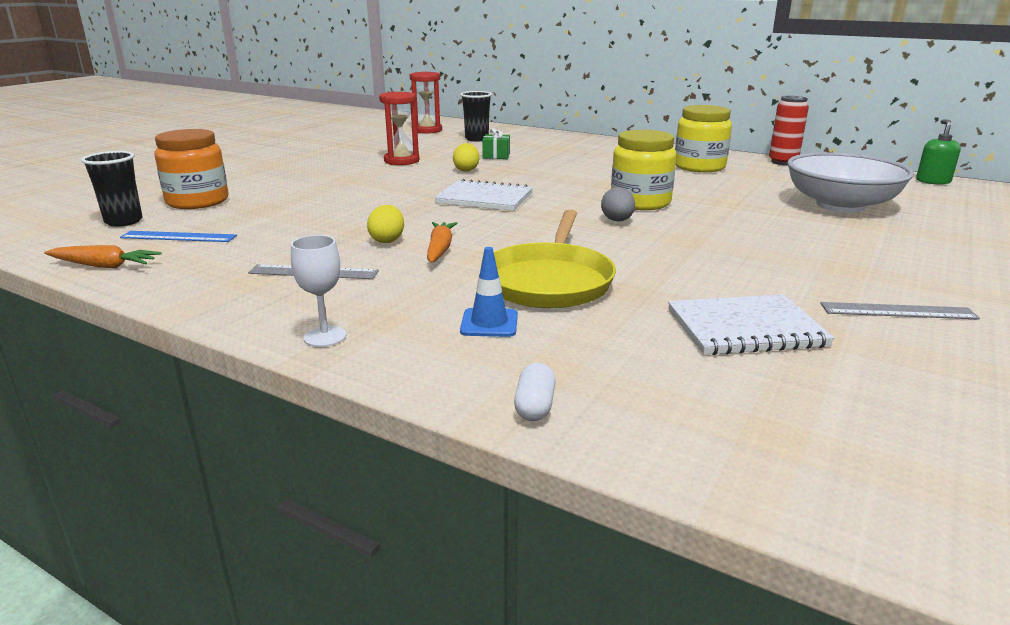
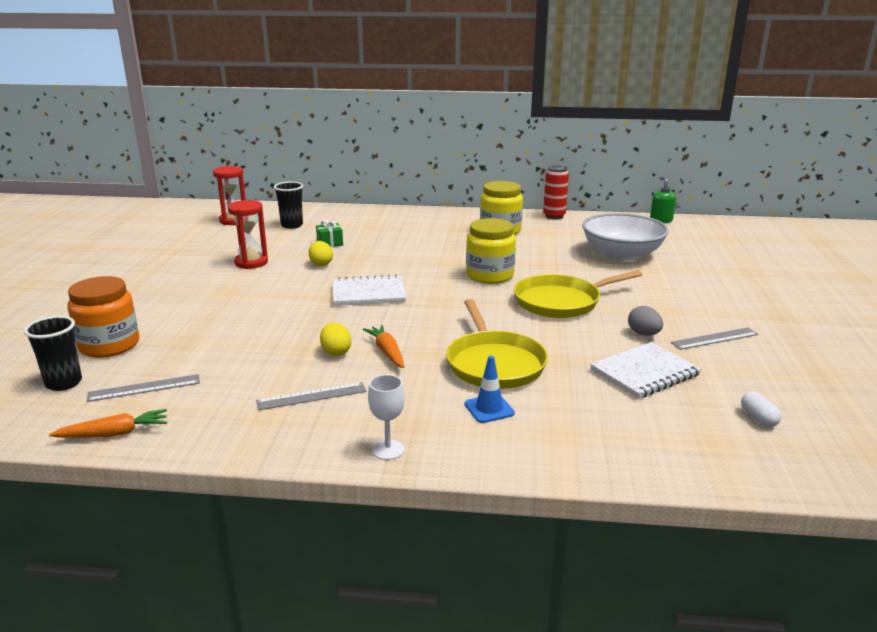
camera: 25 degrees left, 0 degrees up
blue ruler [120,231,237,242] -> grey ruler [87,374,200,402]
white capsule [514,363,556,421] -> white capsule moved to [741,392,782,427]
grey egg [601,187,635,221] -> grey egg moved to [628,306,663,336]
none -> yellow pan [514,270,642,318]

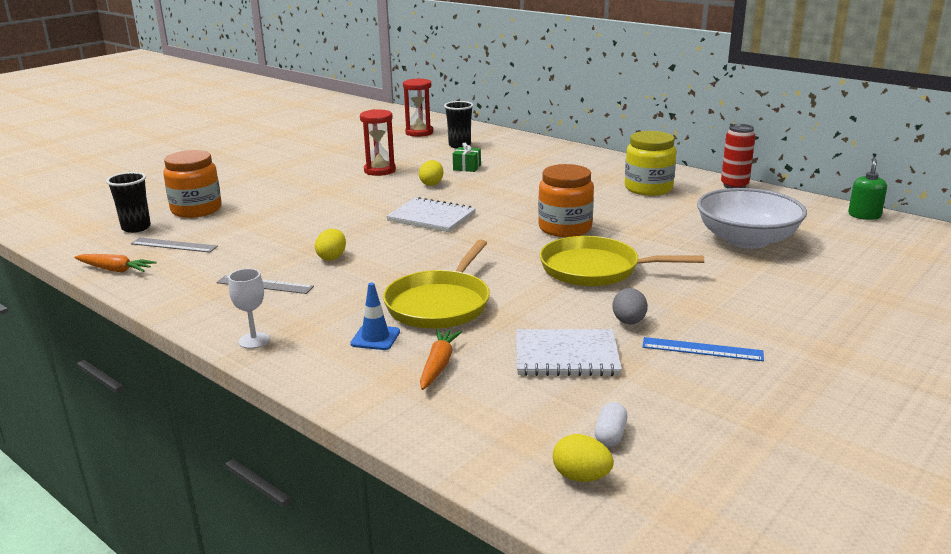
camera: 35 degrees right, 0 degrees up
orange carrot [363,325,404,368] -> orange carrot moved to [420,329,462,390]
yellow jar [466,218,516,284] -> orange jar [538,164,594,237]
grey ruler [671,327,758,350] -> blue ruler [642,337,764,361]
none -> yellow egg [553,434,614,482]

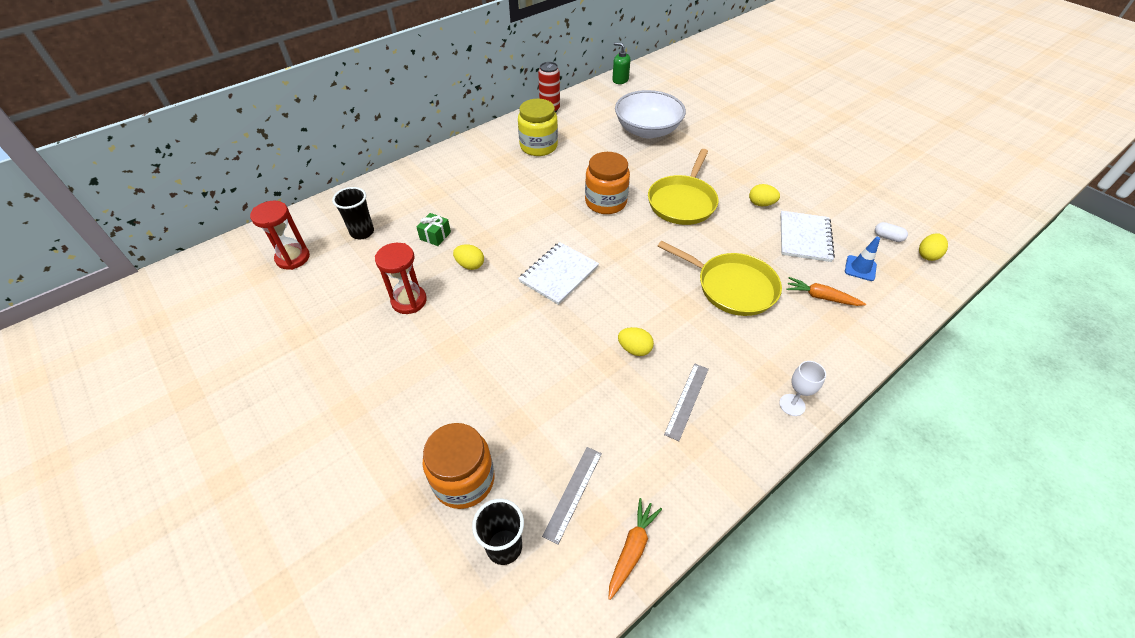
camera: 80 degrees left, 25 degrees up
blue traffic cone [350,283,400,350] -> blue traffic cone moved to [845,237,880,281]
grey egg [612,288,648,325] -> yellow egg [749,184,780,206]
blue ruler [642,337,764,361] -> none

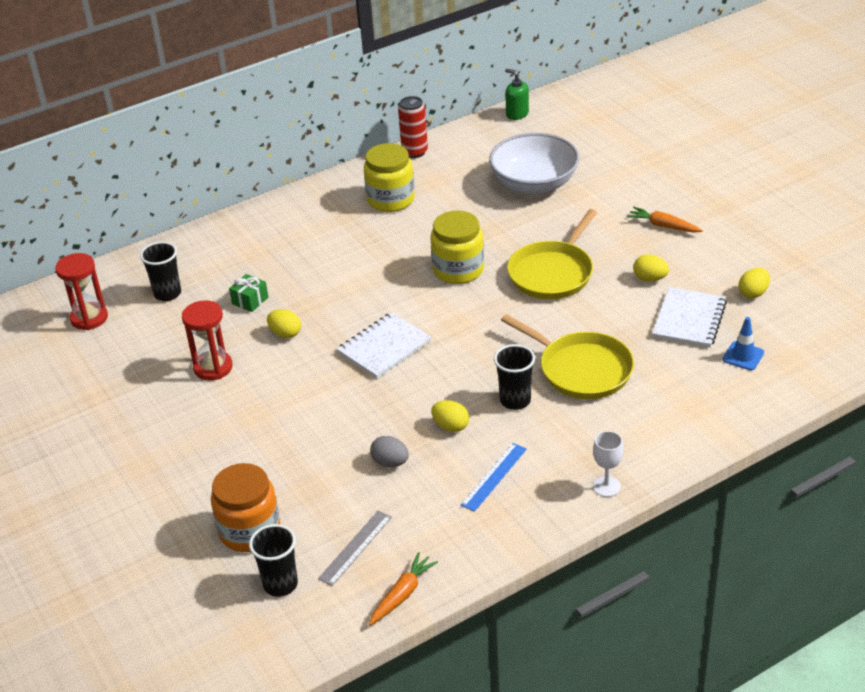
camera: 10 degrees right, 10 degrees down
orange jar [585,152,630,214] -> yellow jar [431,211,484,284]
grey ruler [664,364,709,441] -> blue ruler [460,443,527,512]
orange carrot [786,277,866,306] -> orange carrot moved to [627,207,703,233]
white capsule [875,222,908,242] -> none
yellow egg [919,233,948,261] -> yellow egg moved to [738,268,770,299]
none -> grey egg [370,436,409,467]
none -> black cup [494,344,535,410]

